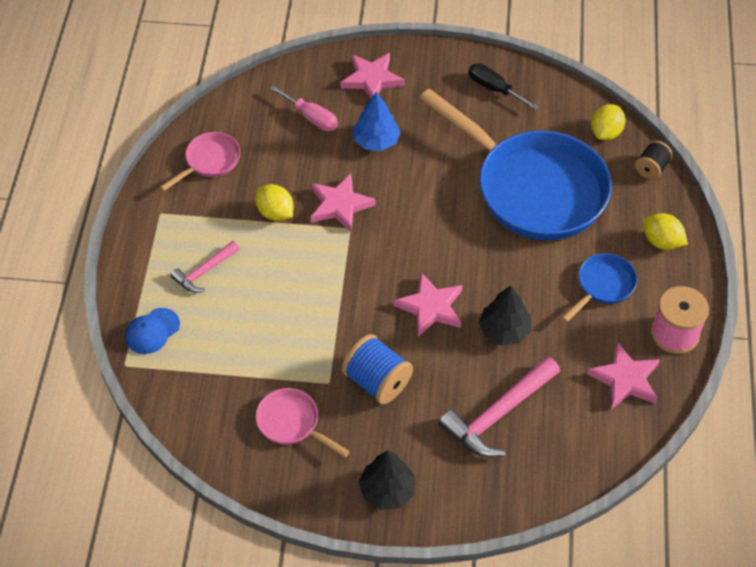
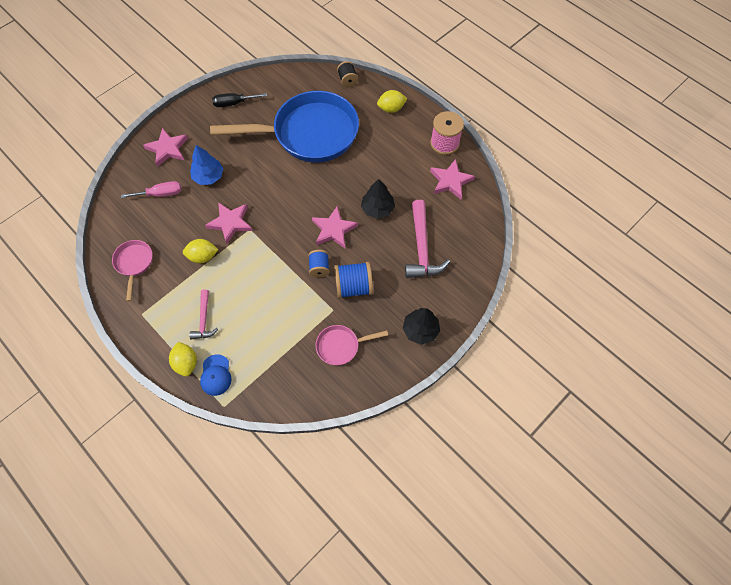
camera: 50 degrees left, 10 degrees up
blue pan [562,253,637,322] -> none
yellow lemon [591,104,626,140] -> yellow lemon moved to [169,342,197,377]
none -> blue spool [308,250,330,277]

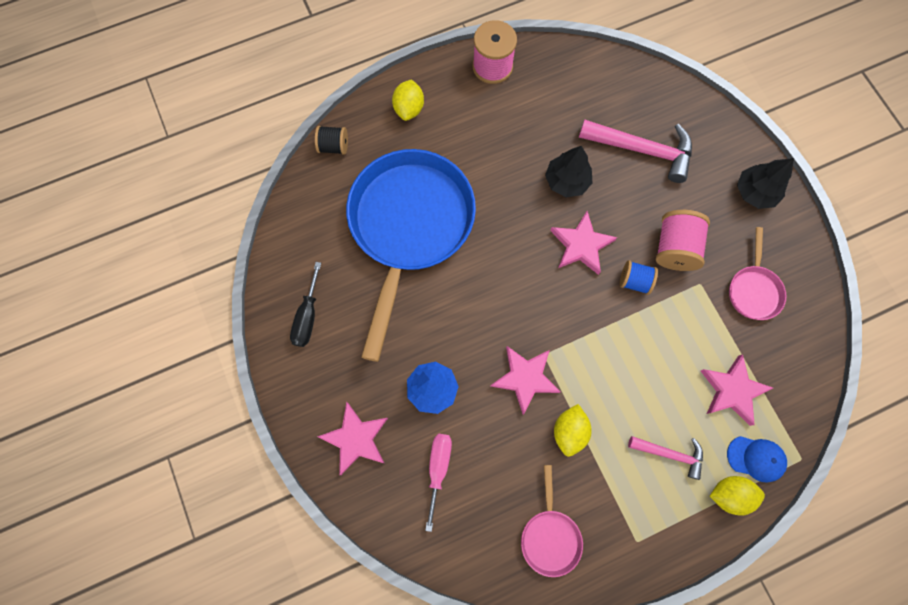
camera: 70 degrees left, 10 degrees up
pink pan [112,240,153,301] -> pink pan turned 105 degrees counterclockwise [521,465,583,577]
blue spool [334,262,373,299] -> pink spool [656,210,710,271]
pink star [430,159,475,199] -> pink star moved to [701,354,773,426]

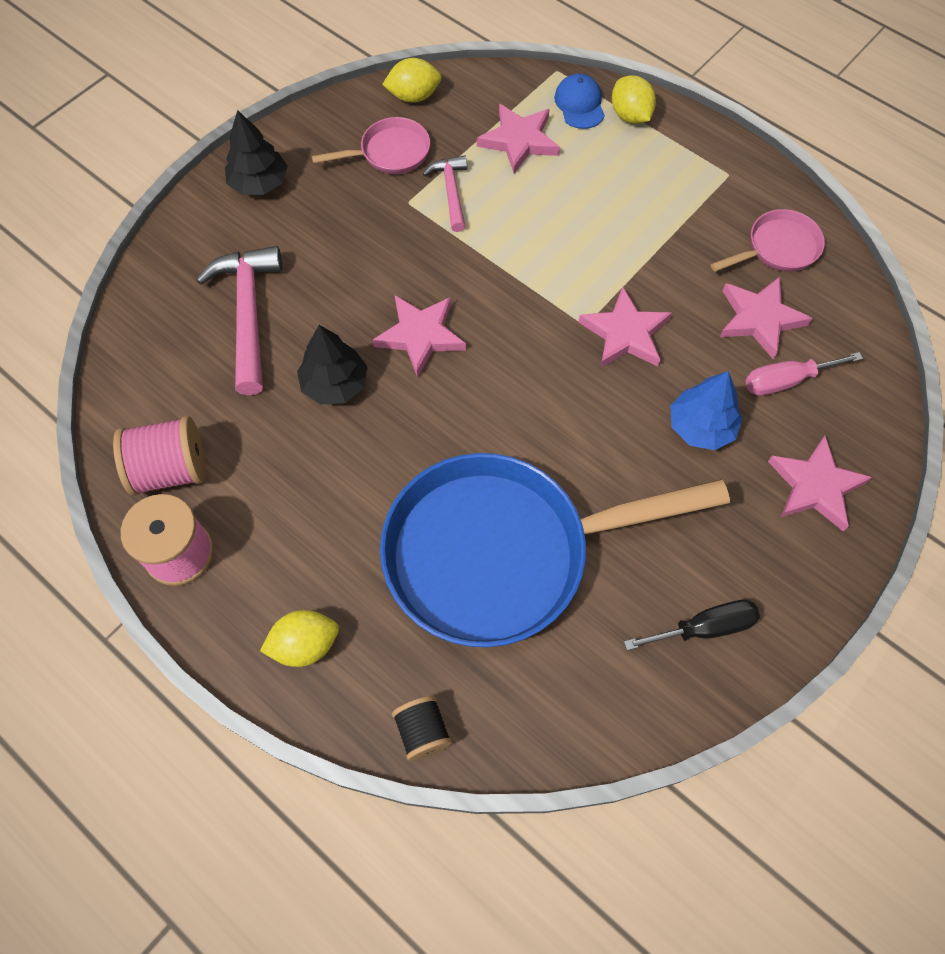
camera: 115 degrees left, 10 degrees down
yellow lemon [554,404,592,457] -> yellow lemon moved to [382,58,442,103]
blue spool [620,260,658,295] -> none
pink hammer [628,436,703,480] -> pink hammer moved to [423,155,467,232]
pink spool [656,210,710,271] -> pink spool moved to [113,416,206,496]
none -> pink star [720,277,812,360]

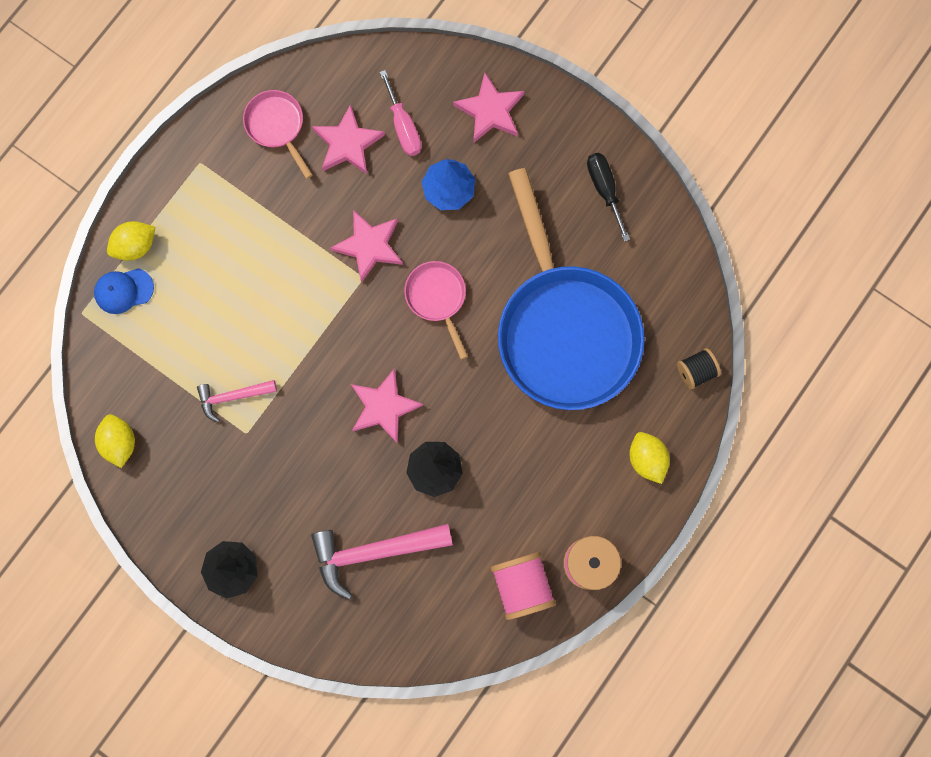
camera: 95 degrees left, 15 degrees up
pink pan [312,117,430,174] -> pink pan moved to [404,261,468,360]
pink star [477,104,560,173] -> none

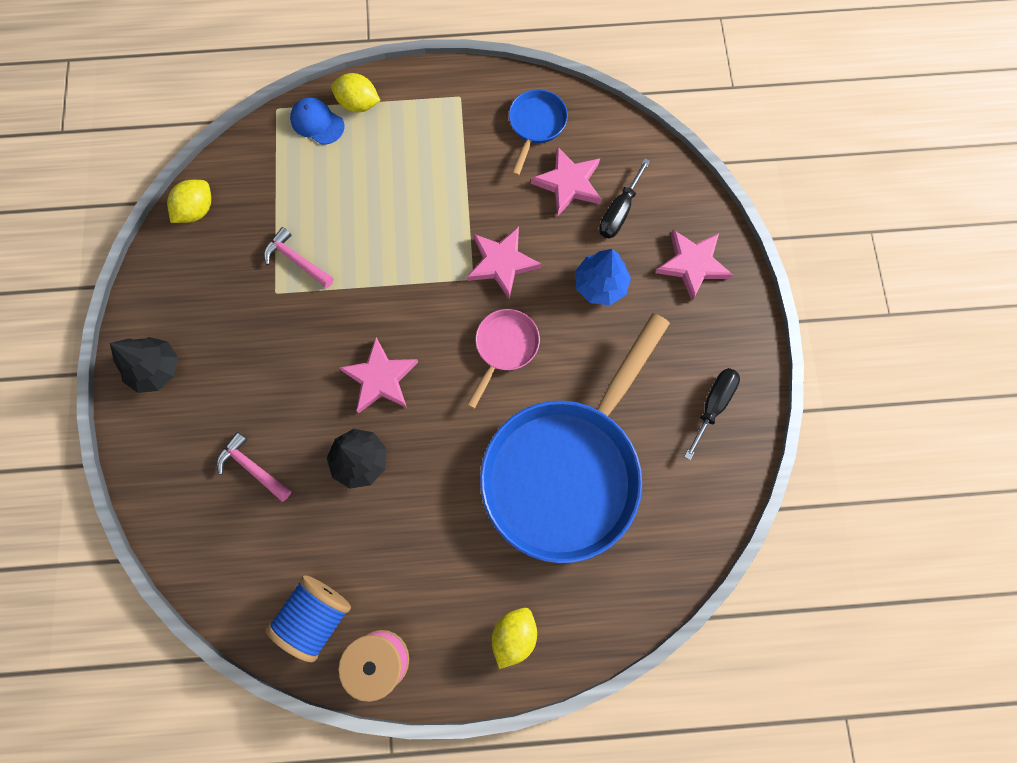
camera: 50 degrees right, 5 degrees down
pink pan [243,90,313,179] -> blue pan [509,89,568,176]
pink hammer [311,524,453,600] -> pink hammer [217,432,291,502], size x0.58
pink screwdriver [380,70,422,156] -> black screwdriver [599,159,650,239]
pink spool [491,552,556,620] -> blue spool [265,575,351,662]
black spool [677,348,721,390] -> none

